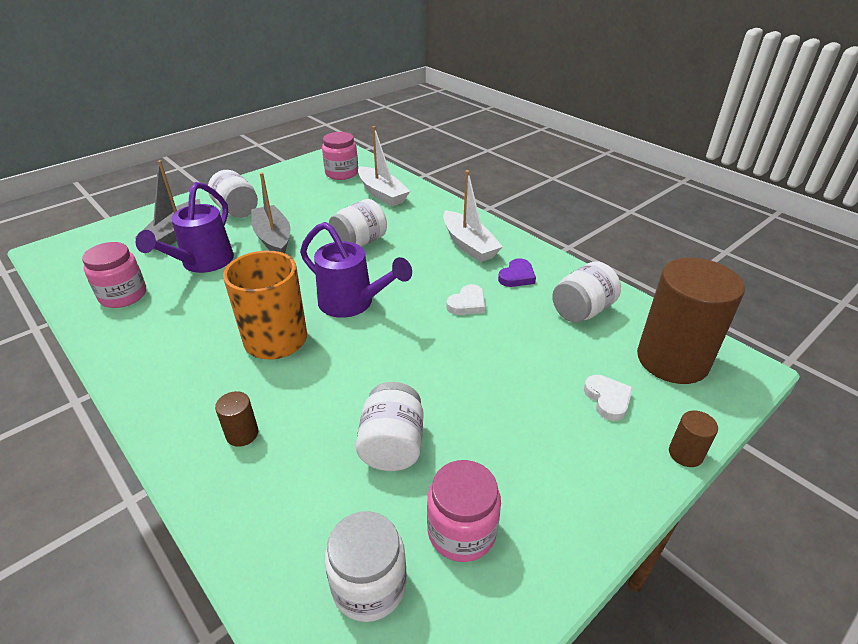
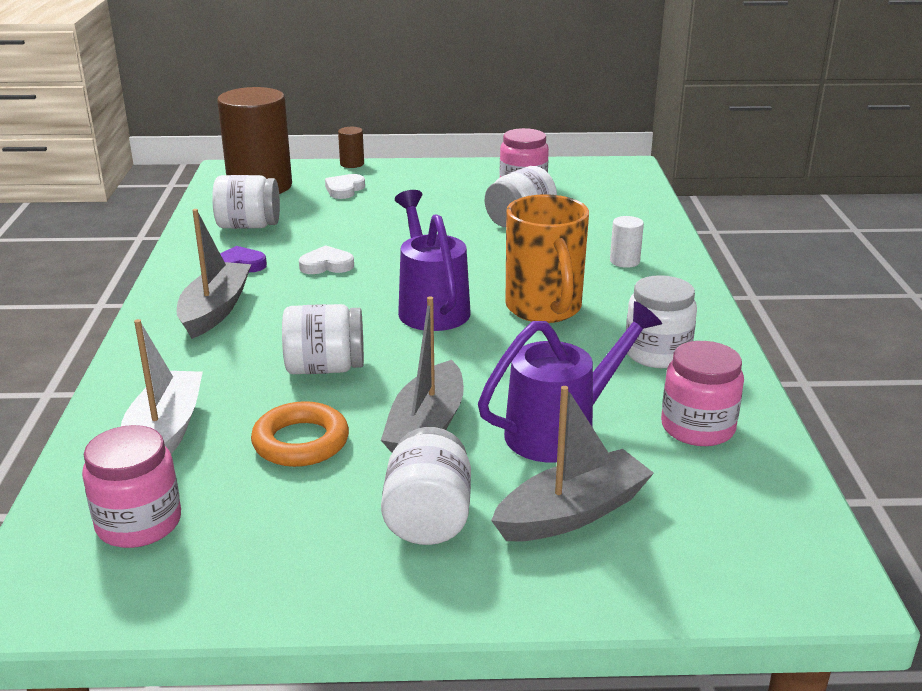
camera: 140 degrees left, 10 degrees down
brown cylinder [215,391,259,447] -> white cylinder [610,216,644,268]
white jar [325,511,407,622] -> white jar moved to [626,275,697,368]
white boat [443,170,503,262] -> grey boat [176,209,251,339]
none -> orange ring [251,401,349,467]

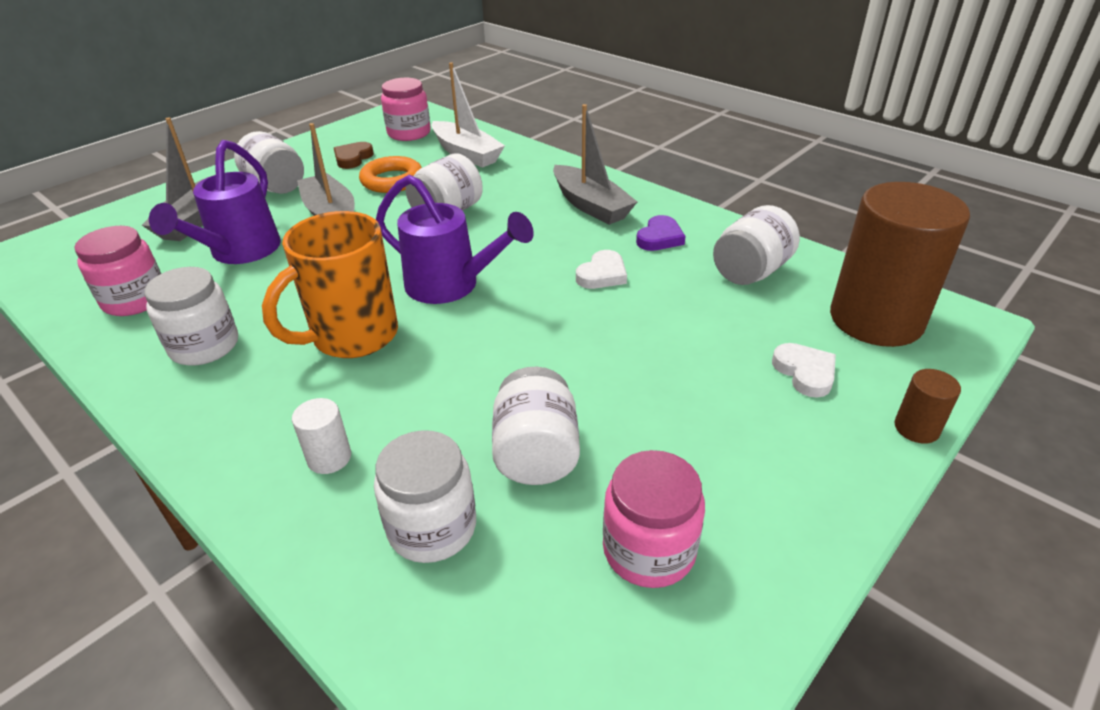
camera: 135 degrees right, 10 degrees up
orange mug [505,194,589,323] -> orange mug turned 75 degrees counterclockwise [262,211,398,358]
none -> brown heart [334,142,374,169]
none -> white jar [374,430,476,563]

